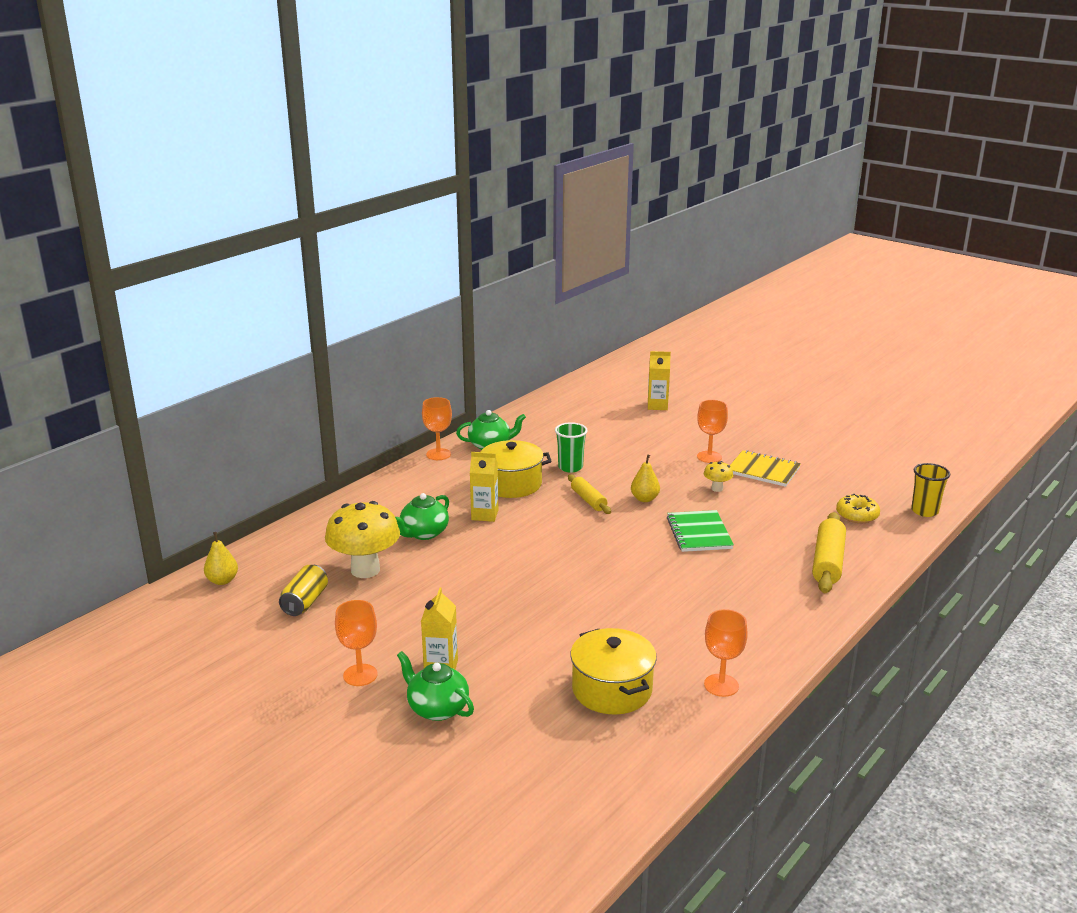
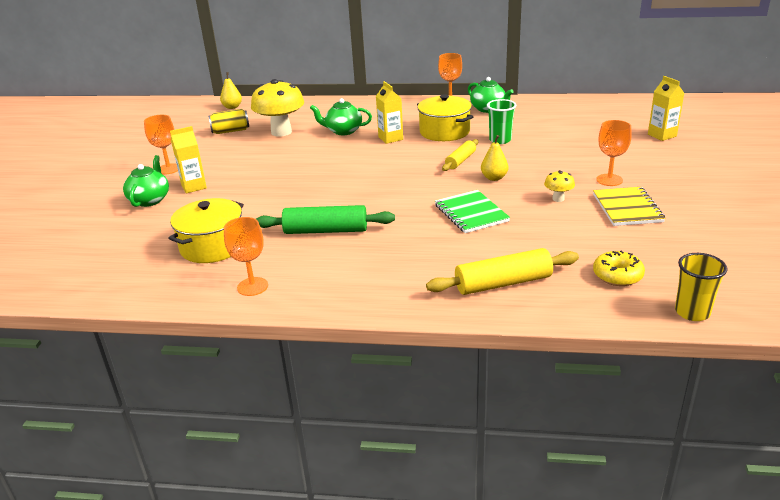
camera: 60 degrees right, 5 degrees up
green notebook [667,510,734,552] -> green notebook turned 75 degrees counterclockwise [435,190,510,233]
none -> green rolling pin [256,205,395,234]

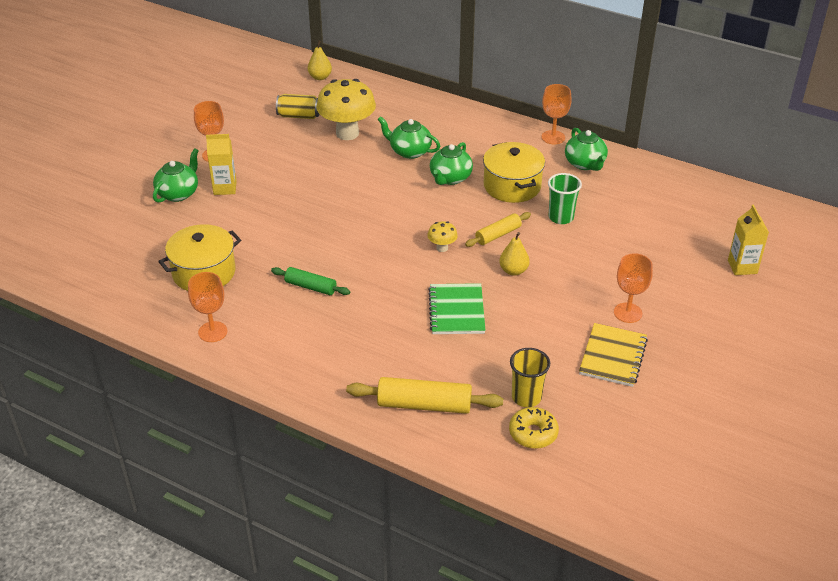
camera: 20 degrees right, 10 degrees up
green rolling pin [256,205,395,234] -> green rolling pin [271,267,350,295], size x0.62
yellow carton [376,81,403,144] -> green teapot [430,142,473,185]
yellow mushroom [544,170,575,202] -> yellow mushroom moved to [427,221,458,252]
yellow cup [675,253,728,321] -> yellow cup moved to [510,348,550,407]

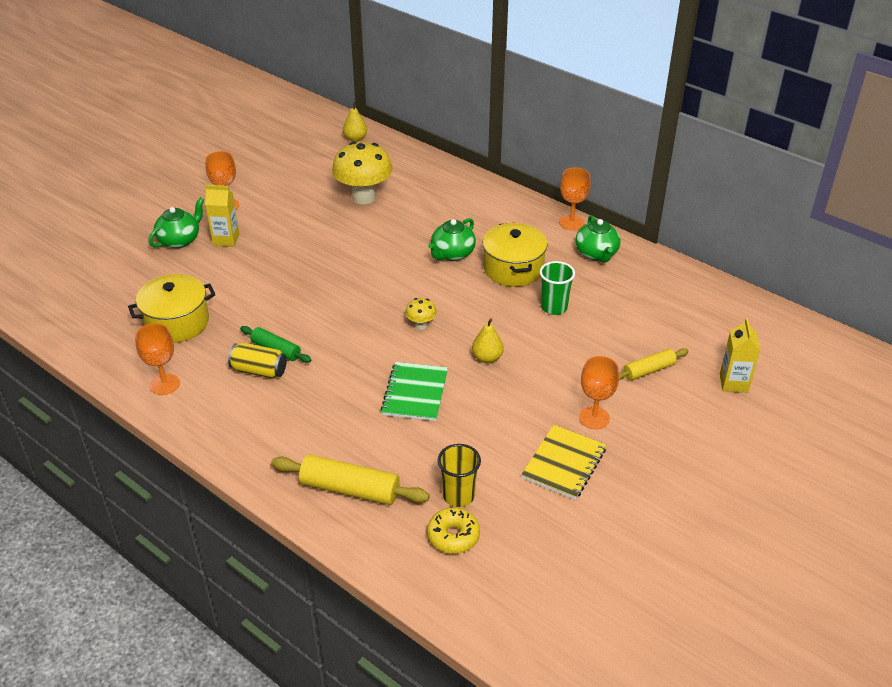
camera: 10 degrees right, 0 degrees up
yellow can [276,94,320,119] -> yellow can moved to [228,343,287,379]
green teapot [377,116,440,159] -> none
yellow rolling pin [465,212,531,247] -> yellow rolling pin moved to [619,348,689,381]

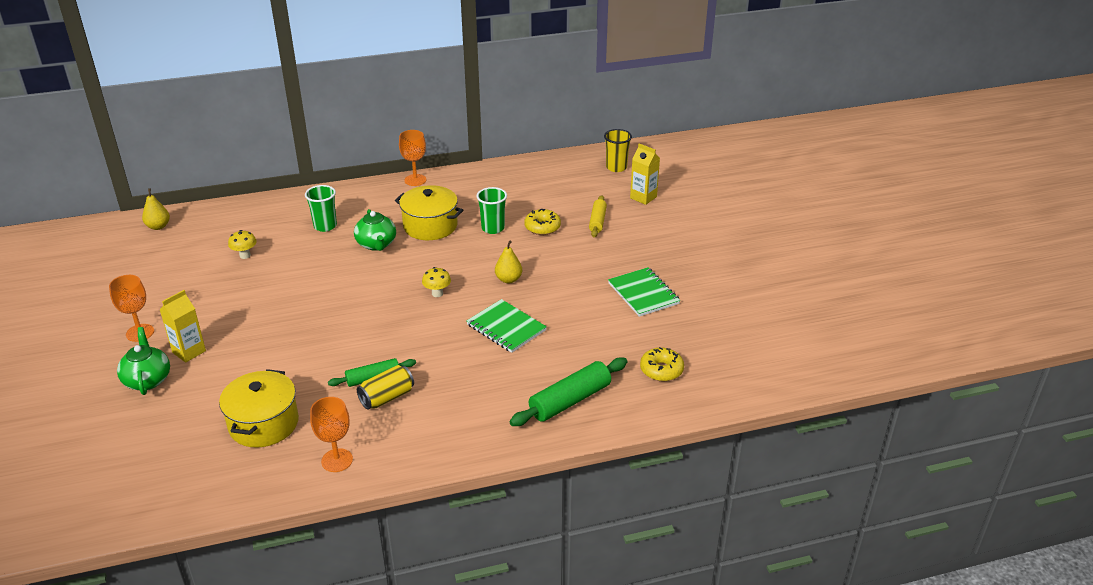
camera: 55 degrees left, 5 degrees down
yellow rolling pin [271,454,430,505] -> green rolling pin [509,357,627,426]
yellow mushroom [332,142,393,204] -> yellow mushroom [228,230,257,259], size x0.45
yellow cup [438,444,481,507] -> yellow cup moved to [604,129,632,172]
yellow notebook [521,425,606,500] -> green notebook [608,267,680,317]
green teapot [575,215,621,262] -> none
orange goblet [579,356,619,429] -> none
none -> green cup [305,185,337,232]
none -> yellow donut [524,209,561,235]

